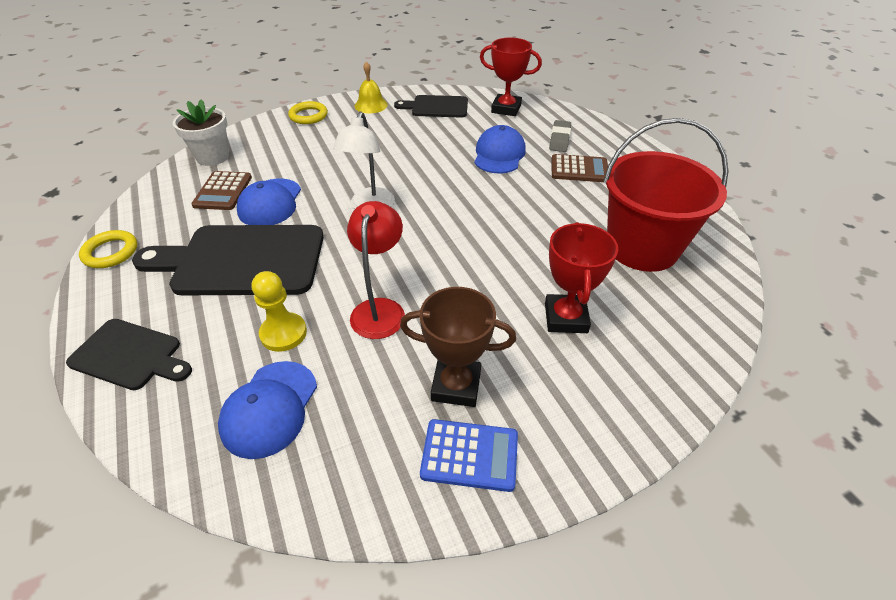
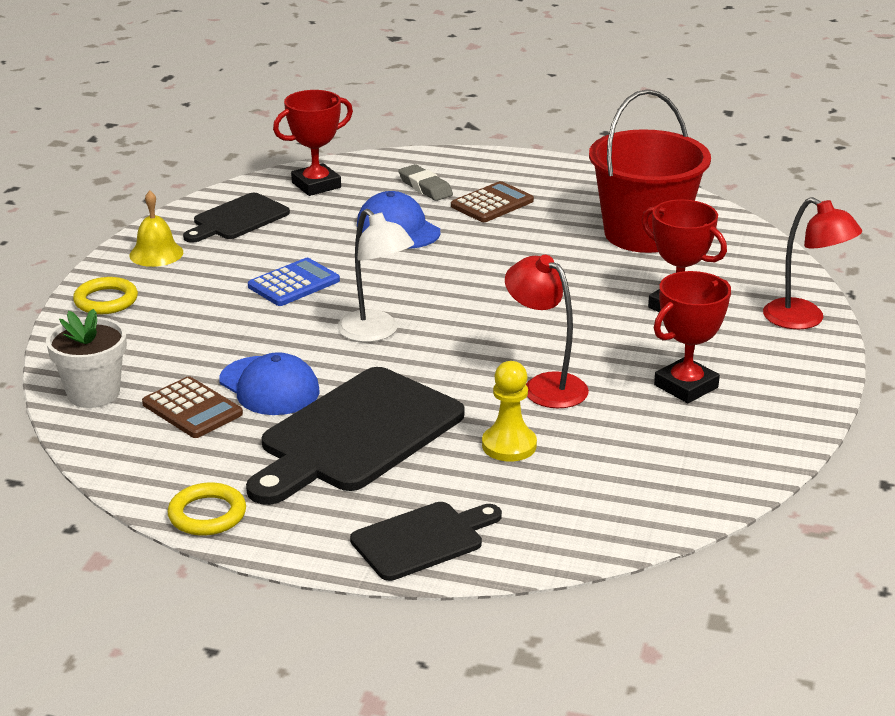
camera: 50 degrees left, 15 degrees down
blue cap [218,361,317,459] -> none
brown trophy [400,287,516,407] -> red trophy [654,271,731,403]
blue calculator [420,419,518,492] -> blue calculator moved to [248,258,340,306]
none -> red lamp [763,197,862,329]

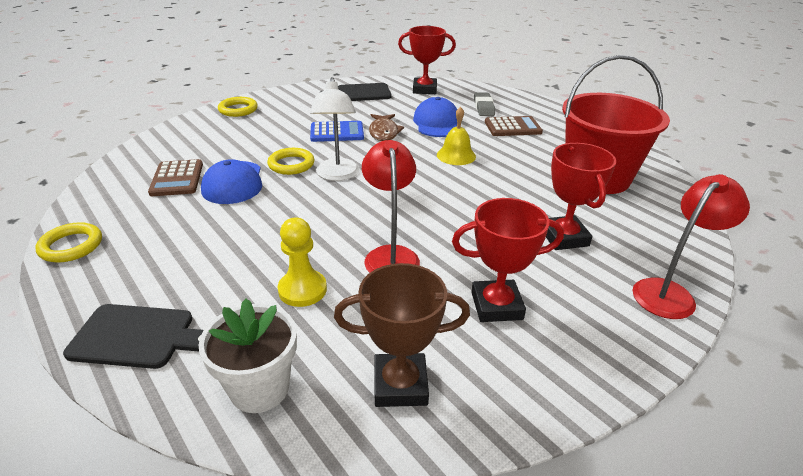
camera: 35 degrees right, 5 degrees up
white flower pot [46,309,127,408] -> white flower pot moved to [199,299,297,413]
yellow bell [129,190,183,267] -> yellow bell moved to [437,107,476,165]
black cutting board [246,367,464,505] -> none
red lamp [763,197,862,329] -> red lamp turned 120 degrees counterclockwise [633,174,750,319]
none -> yellow ring [267,148,314,175]
none -> brown trophy [334,263,470,407]
none -> brown fish [369,114,404,141]

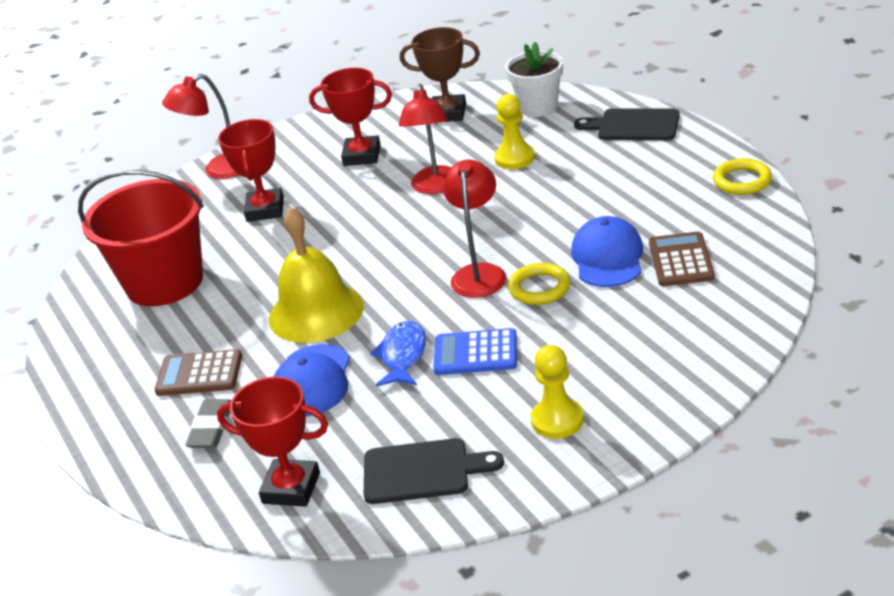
camera: 165 degrees left, 0 degrees up
yellow ring [218,97,258,117] -> none
white lamp [310,77,360,181] -> red lamp [443,160,507,298]
brown fish [369,114,404,141] -> blue fish [370,321,426,387]
yellow bell [437,107,476,165] -> yellow bell [269,207,364,343], size x1.77
none -> yellow pawn [531,345,584,439]

